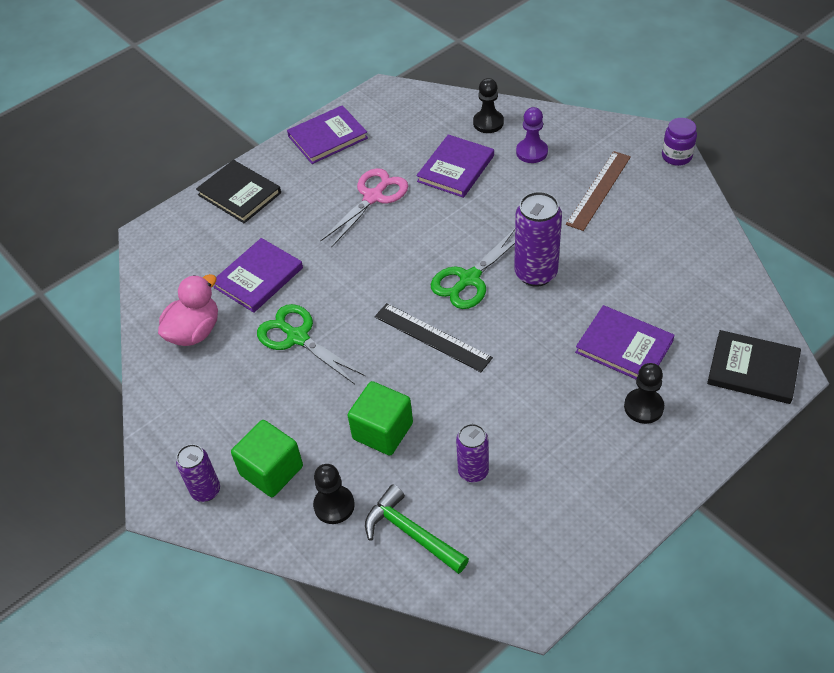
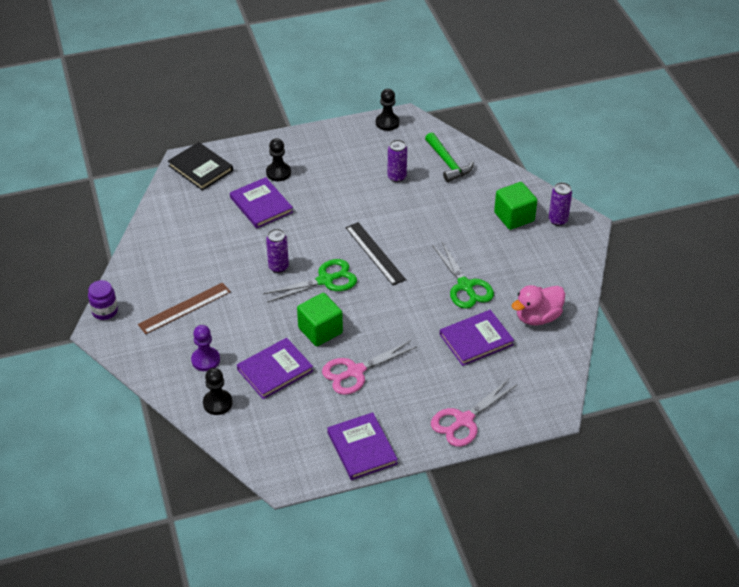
camera: 160 degrees left, 5 degrees down
black book [196,160,281,223] -> pink scissors [431,379,517,447]
purple book [287,105,368,164] -> purple book turned 75 degrees clockwise [327,412,398,480]
black pawn [313,464,355,524] -> black pawn moved to [376,89,400,131]
green cube [348,381,413,456] -> green cube moved to [297,293,343,346]
purple can [514,191,562,287] -> purple can [266,229,289,273], size x0.62

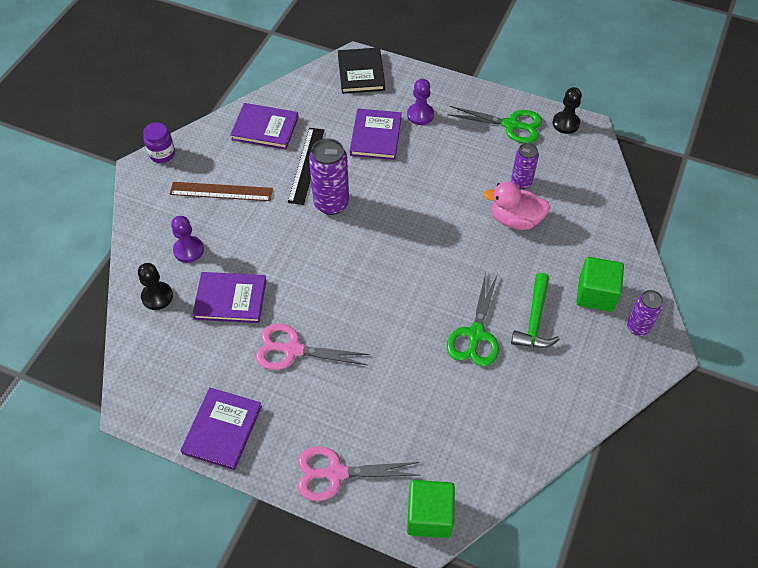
camera: 40 degrees right, 10 degrees up
green scissors [263,259,357,302] -> green scissors moved to [447,106,542,143]
black pawn [266,138,291,181] -> purple pawn [407,79,434,125]
purple can [266,229,289,273] -> purple can [309,138,349,215], size x1.62
green cube [297,293,343,346] -> green cube moved to [407,480,455,538]
black ruler [345,222,406,286] -> black ruler moved to [288,128,324,205]
green hammer [425,132,474,182] -> green hammer moved to [511,273,560,348]
purple book [440,310,514,366] -> purple book moved to [230,103,299,149]
pink duck [512,285,565,325] -> pink duck moved to [483,181,550,230]

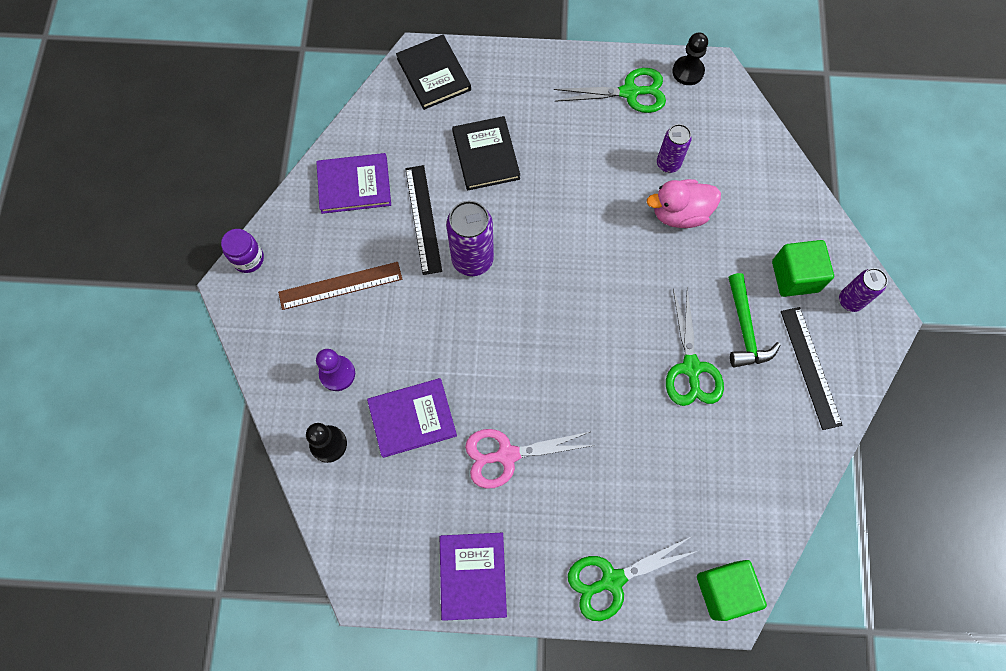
camera: 20 degrees left, 15 degrees up
pink scissors [298,446,419,501] -> green scissors [568,536,697,621]
purple book [350,109,402,160] -> black book [452,116,520,190]
purple pawn [407,79,434,125] -> none
none -> black ruler [781,307,842,430]

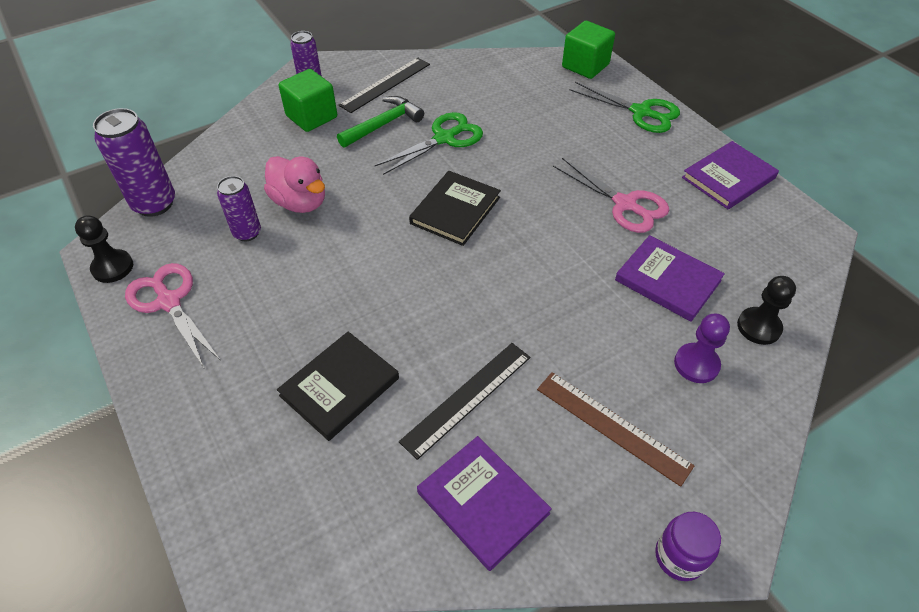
camera: 125 degrees left, 20 degrees down
black book [396,35,471,110] -> black book moved to [409,171,501,246]
purple can [446,201,494,276] -> purple can moved to [93,108,175,217]
green scissors [554,68,666,113] -> pink scissors [125,263,221,368]

